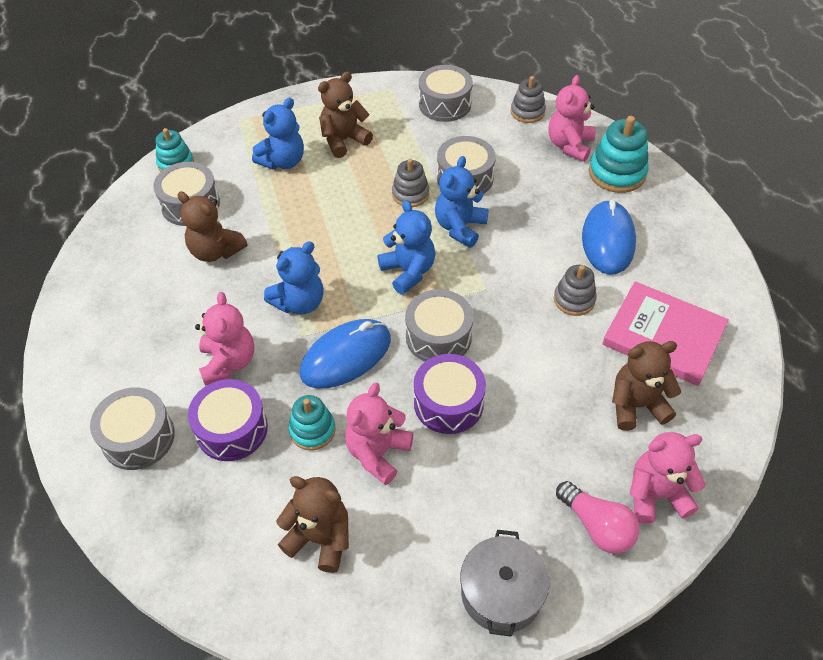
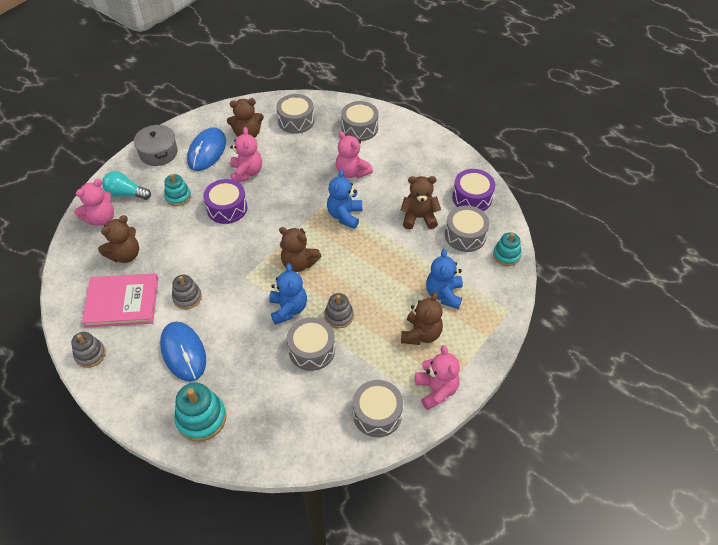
camera: 145 degrees right, 0 degrees up
purple drum [188,379,268,461] -> purple drum moved to [452,169,495,211]
turquoise stacking toy [288,395,336,450] -> turquoise stacking toy moved to [164,174,191,206]
blue mouse [300,319,391,389] -> blue mouse moved to [187,127,226,171]
blue teddy bear [378,200,435,295] -> brown teddy bear [279,227,321,272]
grey drum [405,289,473,361] -> grey drum moved to [276,94,314,134]
grey stacking toy [511,76,546,123] -> grey stacking toy moved to [71,332,106,368]
pink teddy bear [548,75,596,162] -> pink teddy bear moved to [415,345,460,410]
pink light bulb [556,481,640,554] -> turquoise light bulb [102,171,151,200]

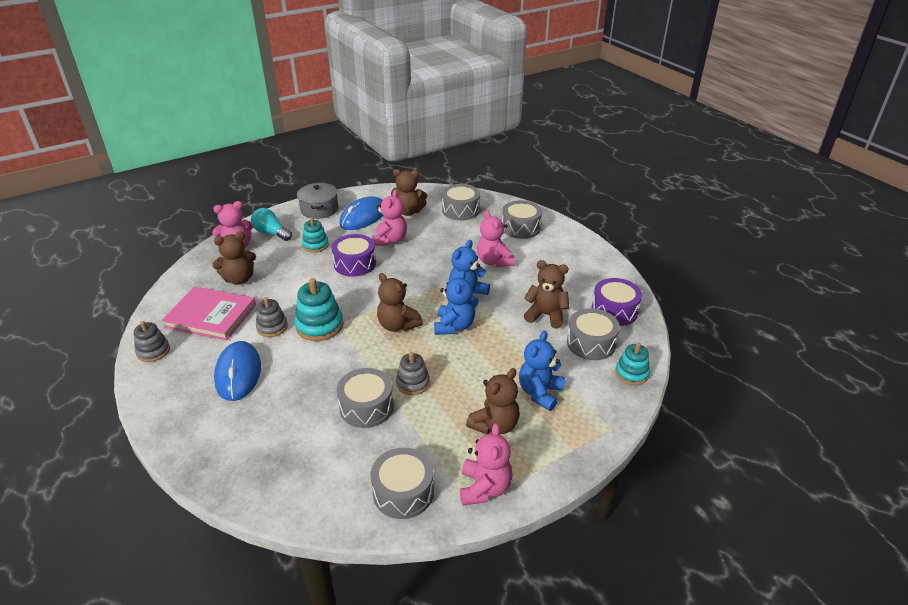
camera: 20 degrees right, 15 degrees down
turquoise stacking toy [174,383,226,442] -> turquoise stacking toy moved to [294,278,343,341]
blue teddy bear [269,263,307,325] -> blue teddy bear moved to [434,270,475,335]

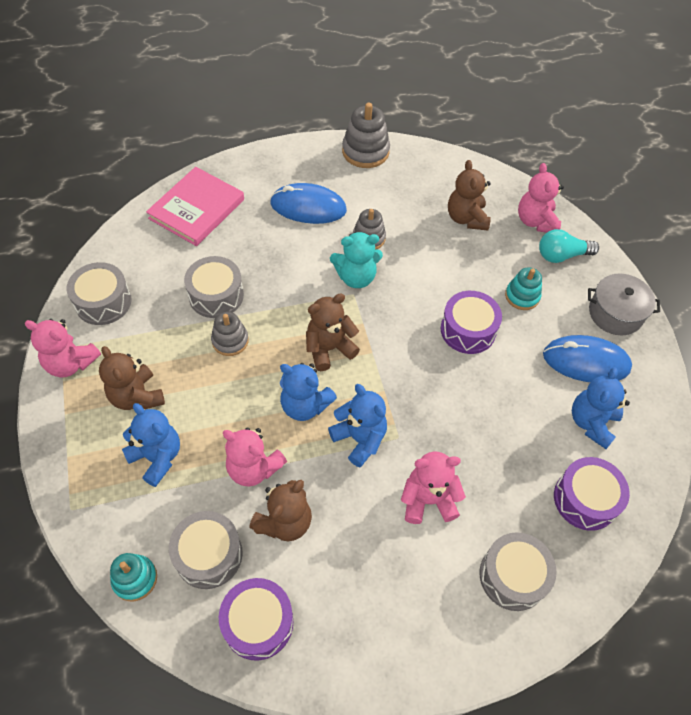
camera: 105 degrees right, 20 degrees up
grey stacking toy [134,321,170,362] -> grey stacking toy [342,103,390,168], size x1.55
pink book [162,286,256,341] -> pink book moved to [146,167,244,246]
turquoise light bulb [251,208,292,241] -> turquoise light bulb turned 150 degrees counterclockwise [539,229,599,263]
turquoise stacking toy [294,278,343,341] -> turquoise teddy bear [330,232,383,288]
blue mouse [339,196,383,230] -> blue mouse turned 45 degrees counterclockwise [543,335,632,382]
pink teddy bear [372,190,407,246] -> pink teddy bear moved to [223,428,287,486]
brown teddy bear [391,169,427,216] -> blue teddy bear [572,367,630,449]
grey drum [442,184,480,220] -> purple drum [554,457,630,531]

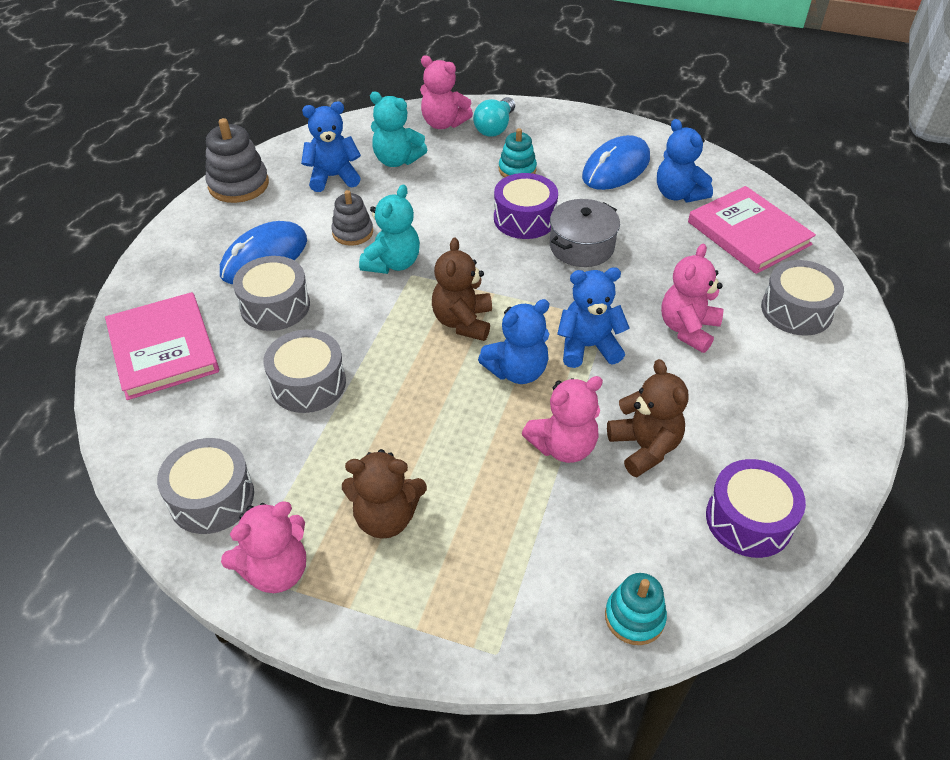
camera: 55 degrees left, 10 degrees down
blue teddy bear [122,403,180,487] -> blue teddy bear moved to [301,102,361,192]
grey drum [169,511,243,589] -> grey drum moved to [233,256,310,331]
grey stacking toy [211,312,249,356] -> none
brown teddy bear [448,160,491,231] -> turquoise teddy bear [370,92,427,167]
purple drum [554,457,630,531] -> pink book [688,186,816,274]
grey pot [588,274,660,335] -> grey pot moved to [550,199,620,267]

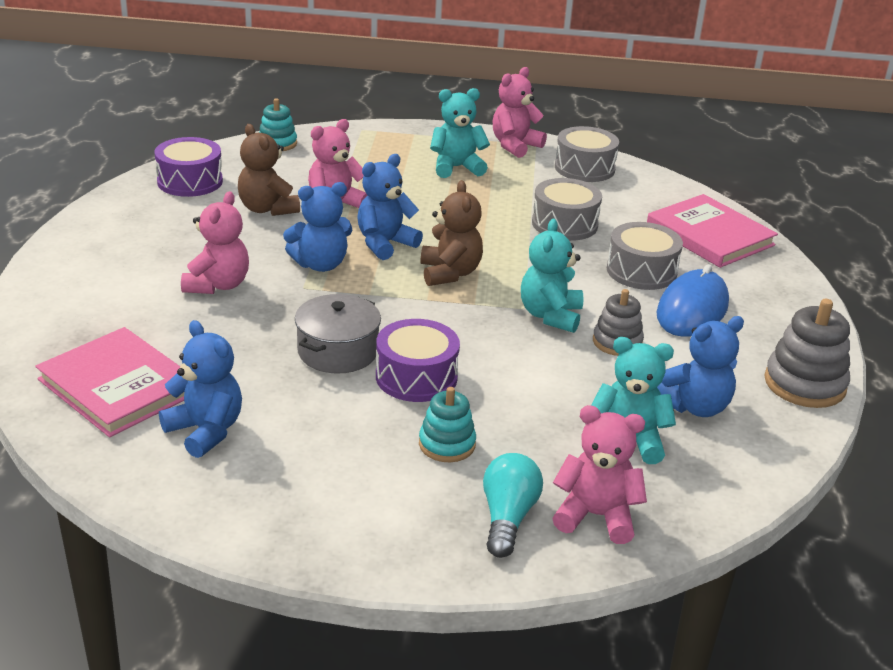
camera: 165 degrees right, 15 degrees down
brown teddy bear [342,449,427,539] -> turquoise teddy bear [430,88,490,178]
blue mouse [582,135,650,190] -> none
grey drum [761,260,844,336] -> none

